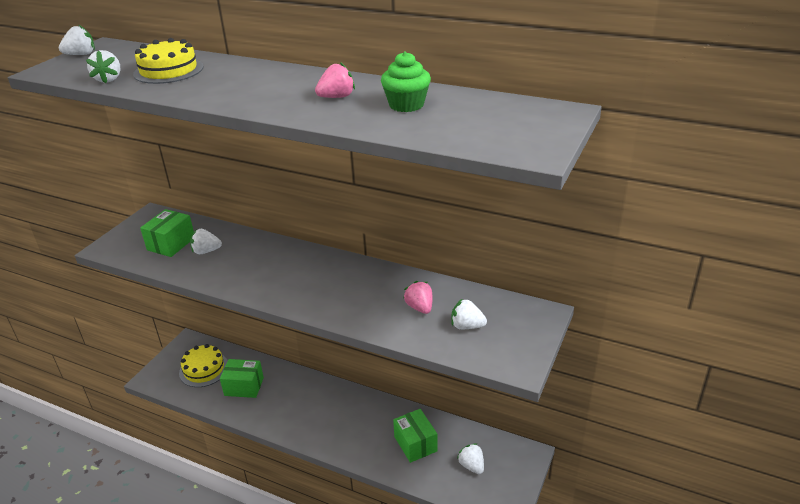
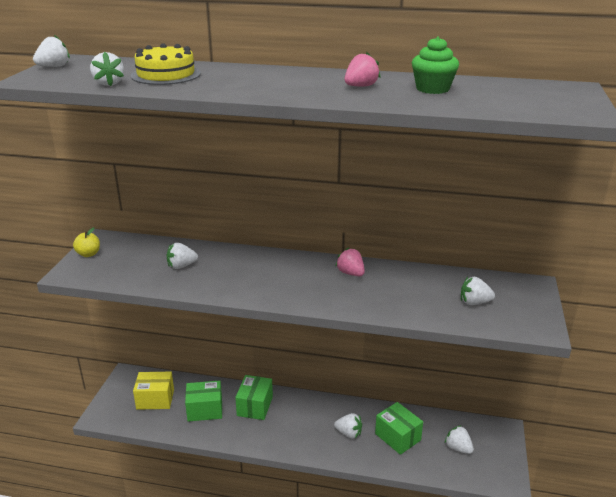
camera: 15 degrees left, 5 degrees down
green box [140,209,194,257] -> green box moved to [235,375,273,420]
yellow cake [179,344,228,387] -> yellow box [133,372,174,410]
pink strawberry [403,281,432,314] -> pink strawberry moved to [335,248,365,276]
none -> yellow apple [73,228,100,257]
none -> white strawberry [334,413,362,438]

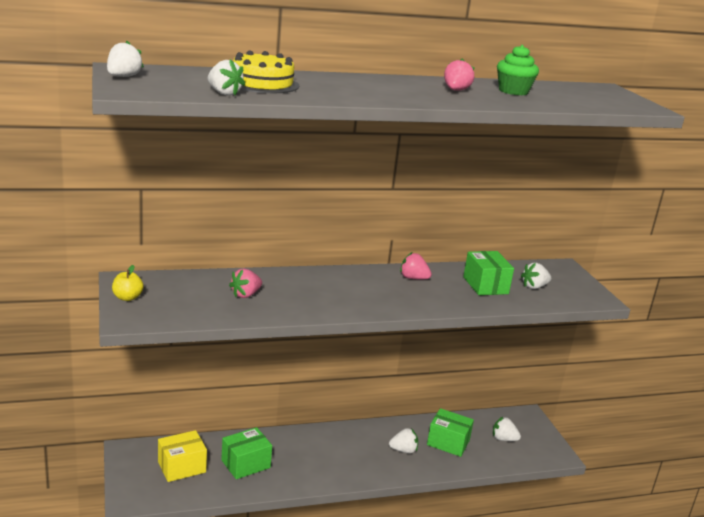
camera: 30 degrees left, 5 degrees down
white strawberry [167,243,198,269] -> pink strawberry [229,269,262,298]
green box [235,375,273,420] -> green box moved to [463,251,514,295]

